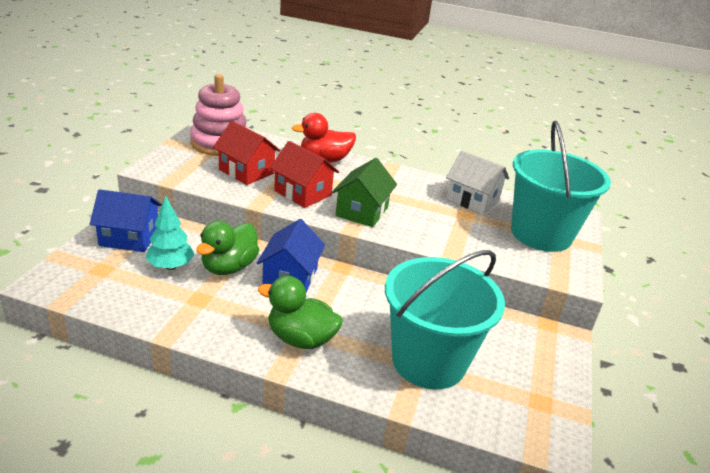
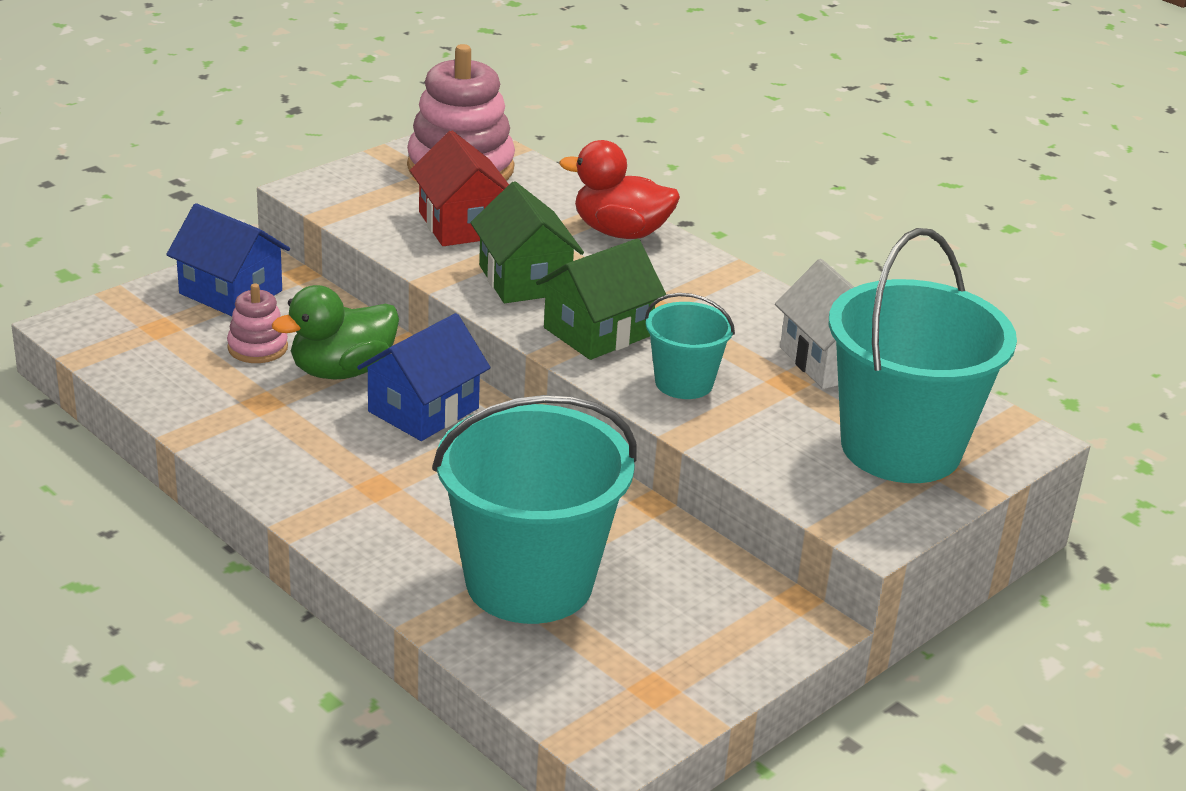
camera: 30 degrees right, 0 degrees up
turquoise tree [146,195,195,270] -> pink stacking toy [227,283,288,363]
green duck [258,276,343,349] -> none
red house [270,141,339,208] -> green house [470,181,584,303]
none -> turquoise bucket [645,293,735,399]

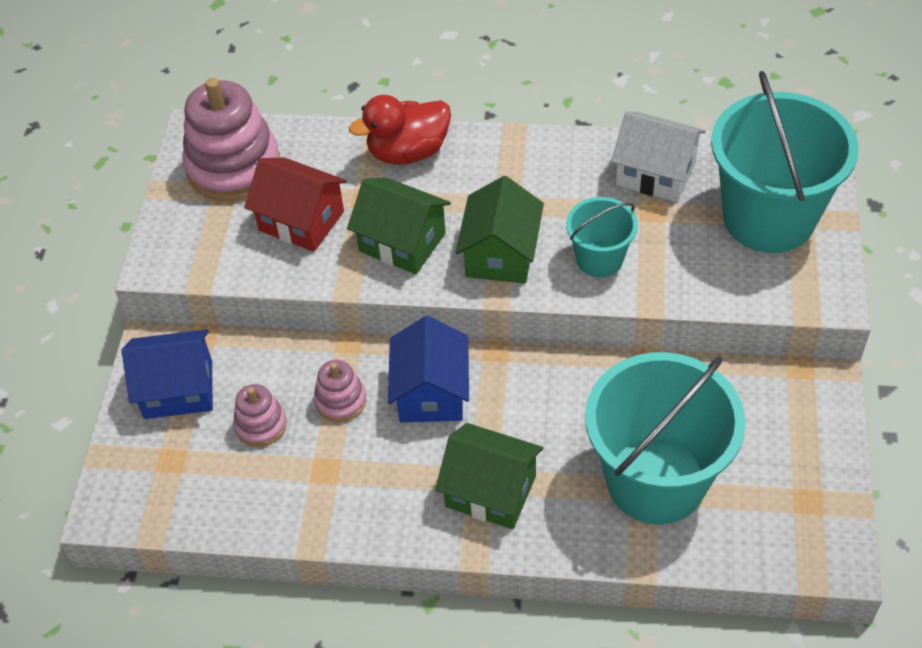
camera: 35 degrees left, 20 degrees up
green duck [272,285,399,379] -> pink stacking toy [314,360,366,422]
none -> green house [435,423,543,529]

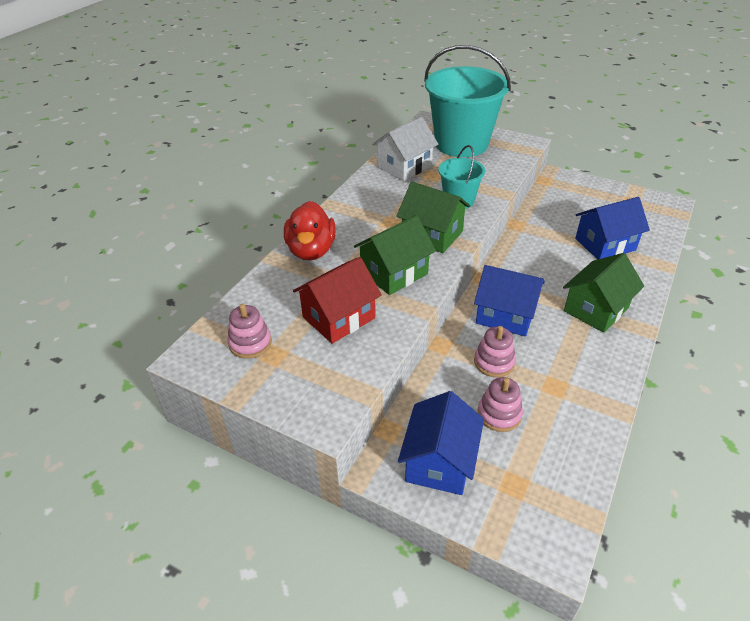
camera: 70 degrees left, 10 degrees down
pink stacking toy [182,78,280,201] -> pink stacking toy [227,304,272,359], size x0.50
turquoise bucket [585,352,746,524] -> blue house [575,197,650,259]

